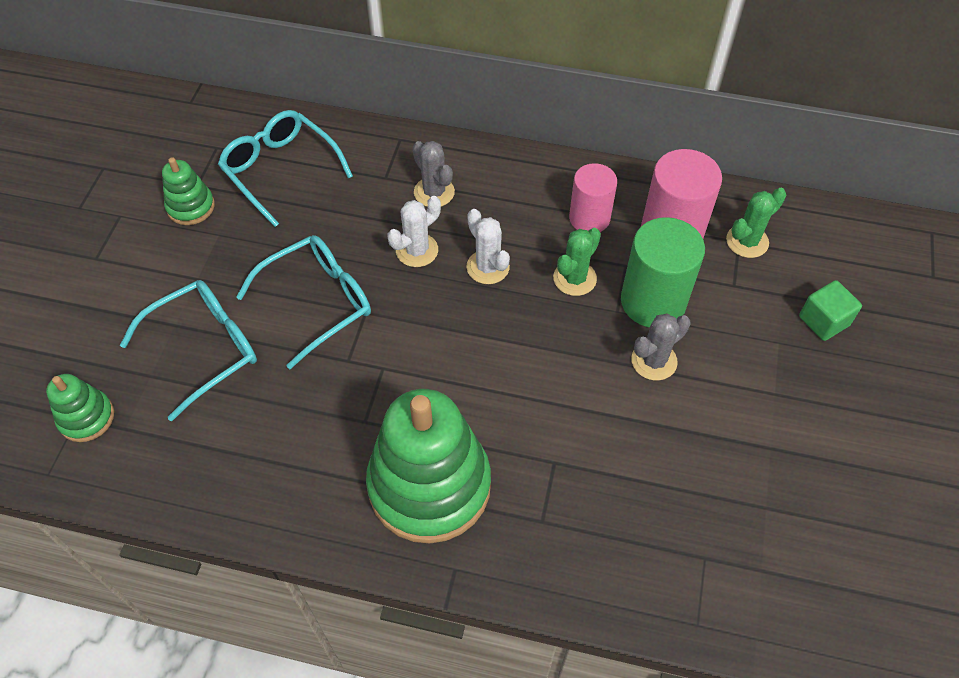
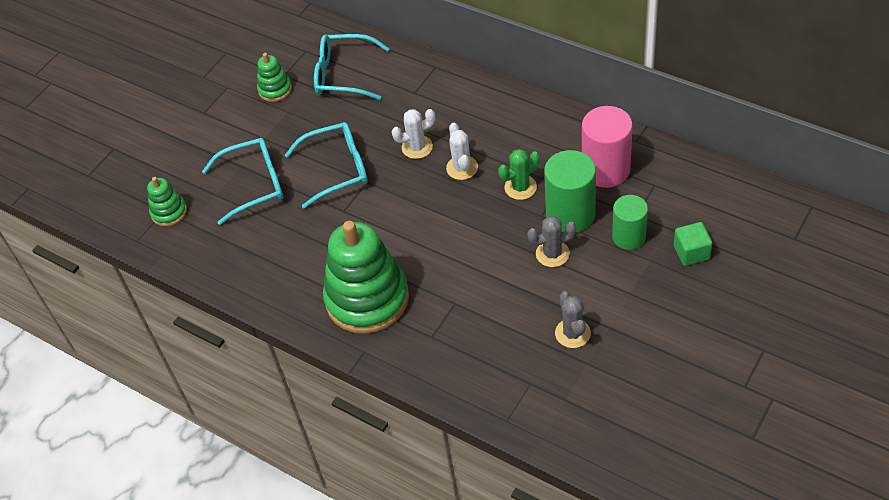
camera: 25 degrees right, 5 degrees down
turquoise glasses [218,110,353,227] -> turquoise glasses turned 60 degrees counterclockwise [314,34,390,100]
grey cactus [412,141,455,207] -> grey cactus moved to [555,291,591,348]
pink cylinder [569,163,617,232] -> none
green cactus [726,188,786,258] -> none
none -> green cylinder [612,195,648,250]

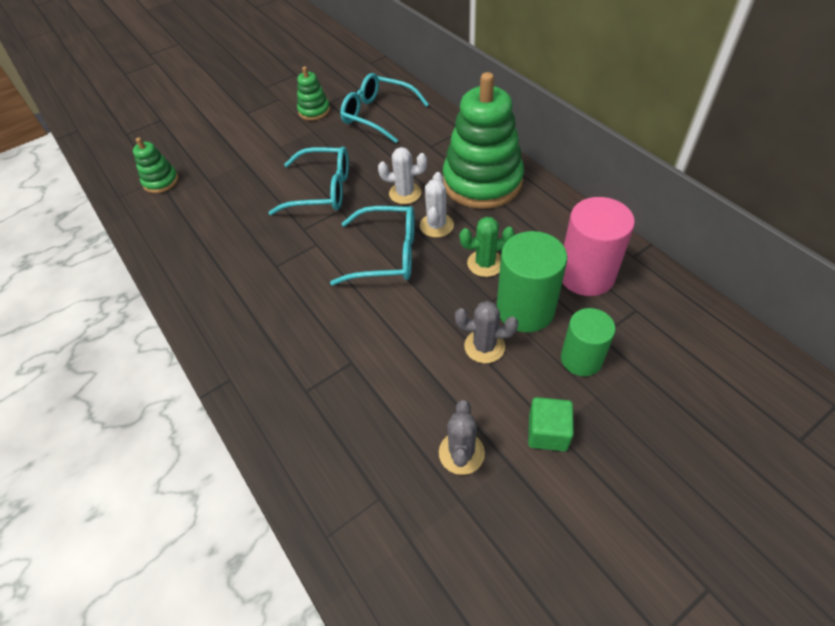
camera: 20 degrees right, 0 degrees up
turquoise glasses [202,138,283,225] -> turquoise glasses moved to [330,206,415,285]
green stacking toy [323,221,409,334] -> green stacking toy moved to [443,72,524,209]
green cube [674,222,712,266] -> green cube moved to [528,397,574,451]

